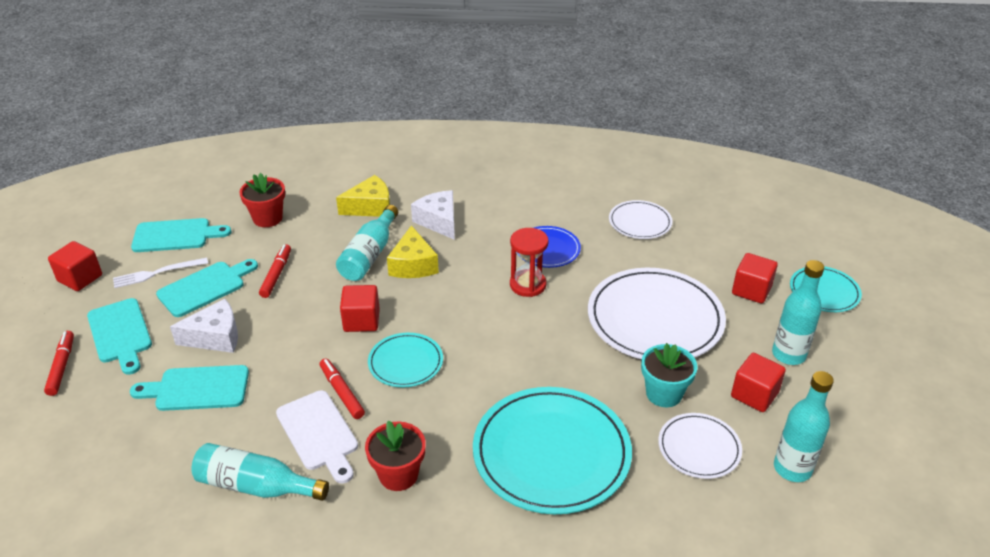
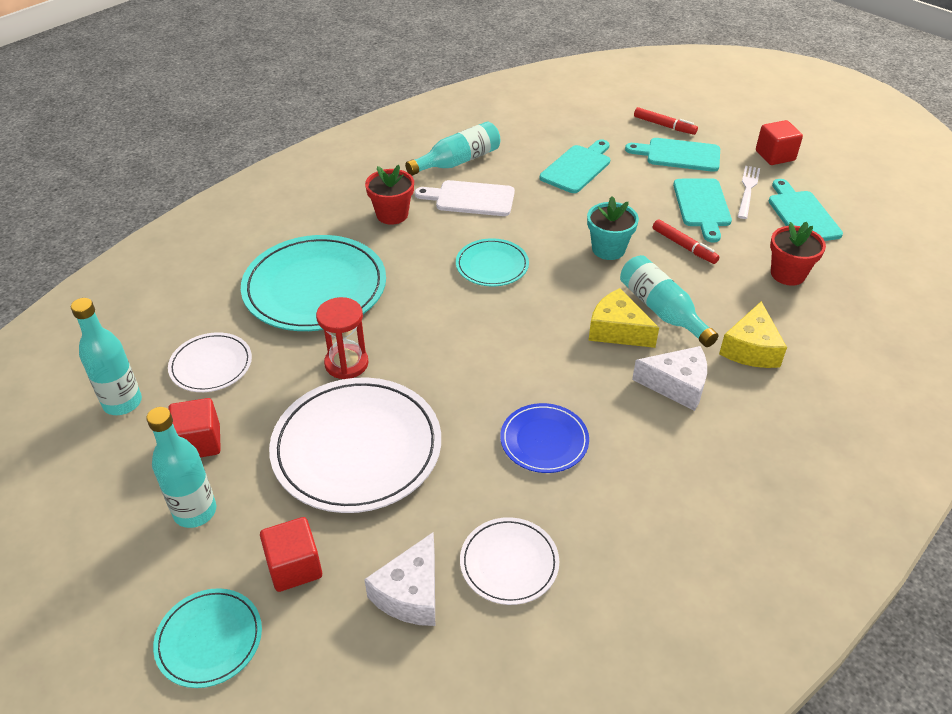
camera: 130 degrees right, 5 degrees up
turquoise cutting board [131,218,231,252] -> turquoise cutting board turned 135 degrees clockwise [769,179,843,241]
white cheese [170,299,238,353] -> white cheese moved to [364,533,435,626]
red marker [320,358,365,419] -> none
red cube [340,285,380,332] -> none
red hourglass [510,228,549,297] -> red hourglass moved to [316,297,369,379]
turquoise flower pot [641,343,698,407] -> turquoise flower pot moved to [587,196,639,260]

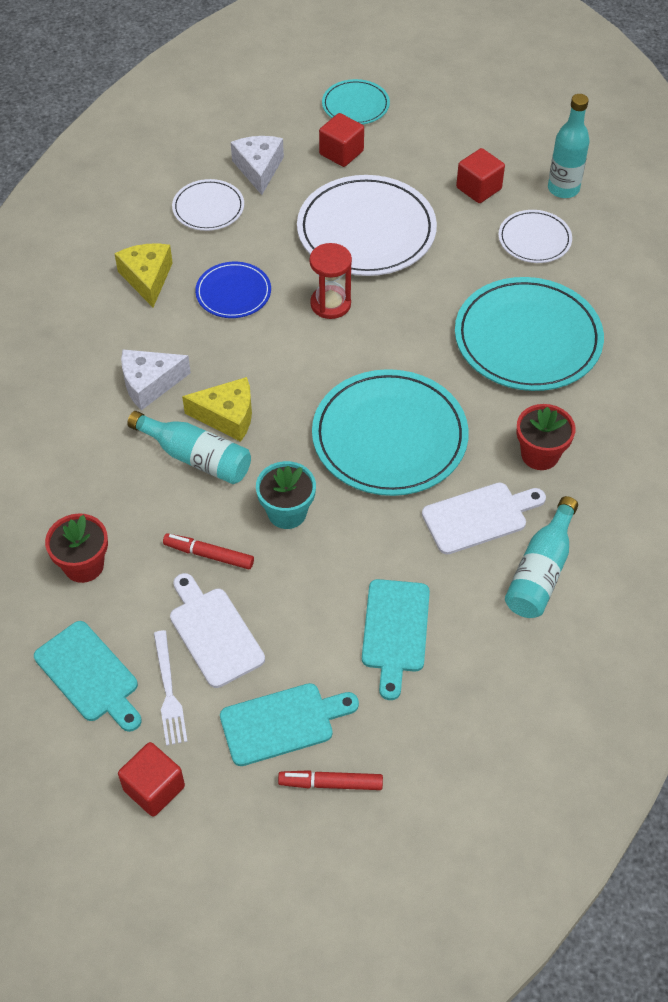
camera: 150 degrees right, 10 degrees up
turquoise bottle [146,407,216,528] -> none
red hourglass [316,297,369,379] -> red hourglass moved to [310,243,352,319]
turquoise plate [456,238,529,286] -> turquoise plate [312,369,469,496], size x1.91
turquoise cutting board [673,178,732,243] -> white cutting board [170,573,265,688]
yellow cheese [719,301,787,368] -> yellow cheese moved to [114,243,173,307]

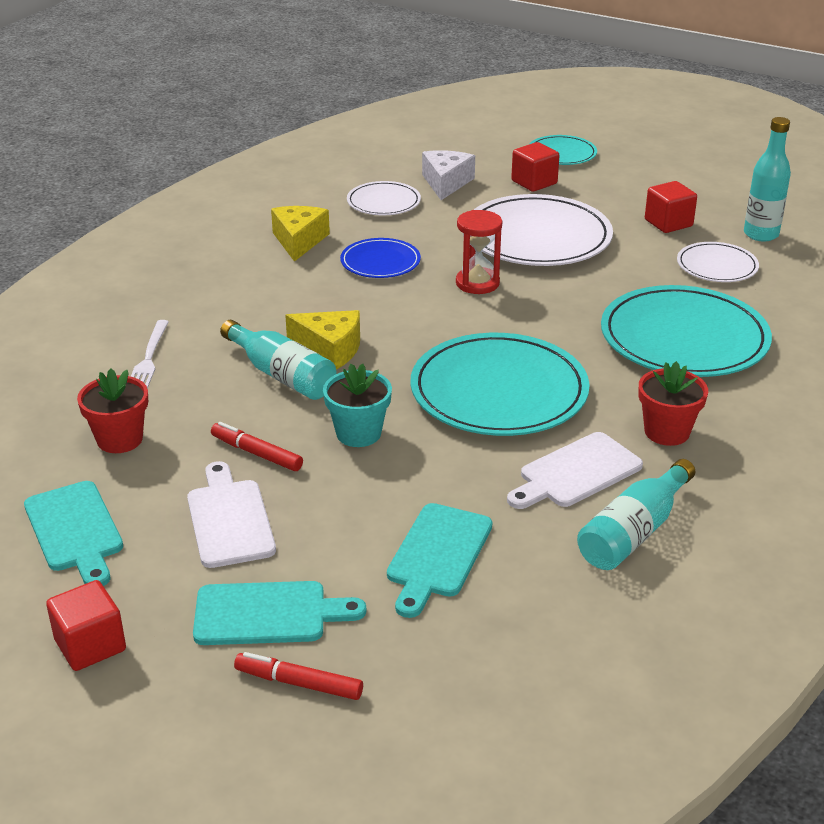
camera: 15 degrees right, 20 degrees down
white cheese [121,349,191,410] -> none
white fork [154,630,188,746] -> white fork moved to [131,320,169,389]
white cutting board [422,482,546,554] -> white cutting board turned 150 degrees clockwise [507,432,643,509]

